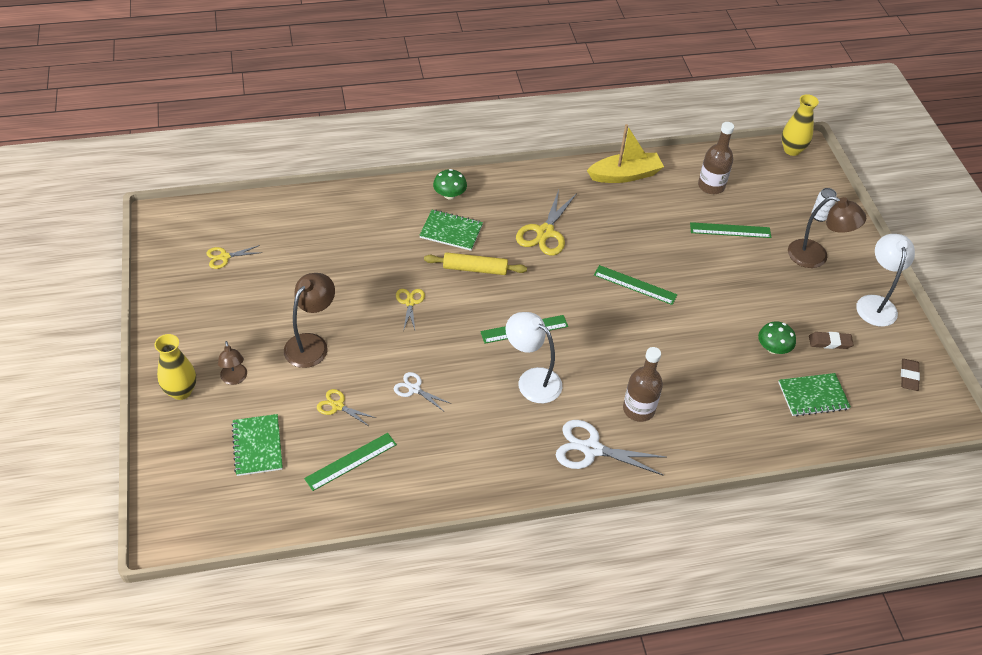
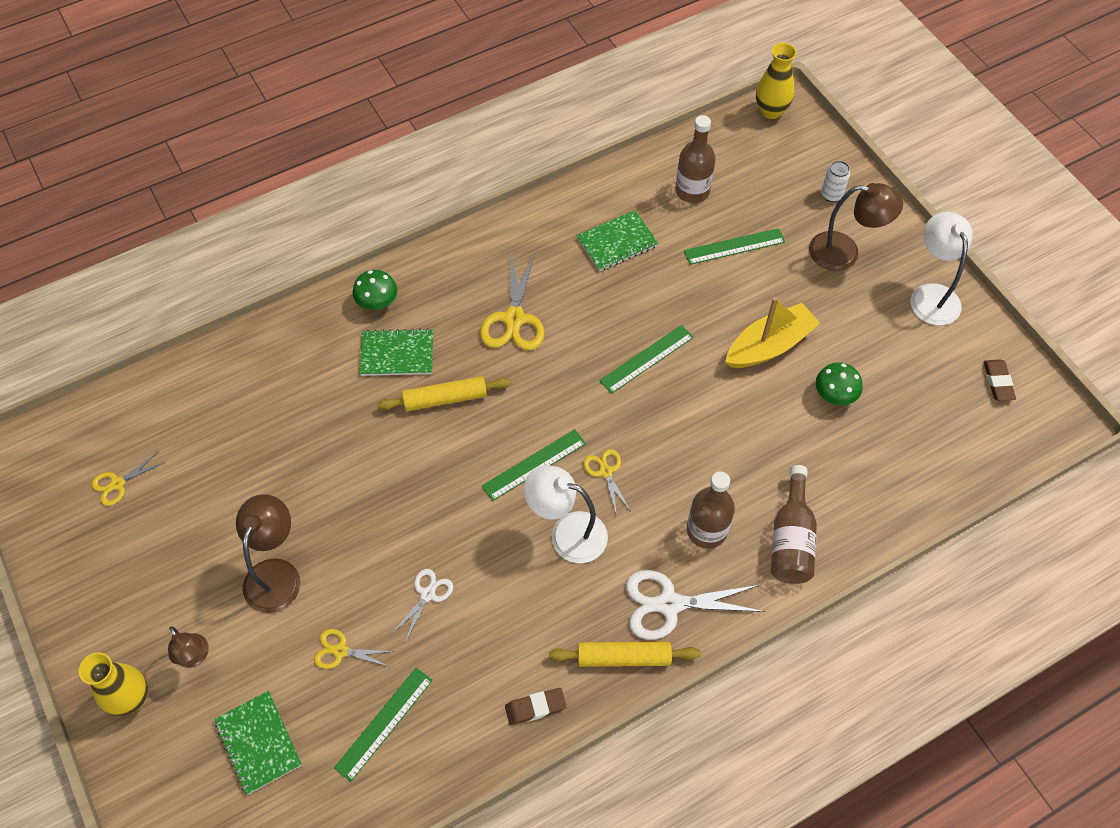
camera: 15 degrees left, 10 degrees up
white scissors [394,372,450,411] -> white scissors turned 105 degrees clockwise [392,569,453,641]
yellow scissors [396,289,425,331] -> yellow scissors moved to [583,449,630,516]
yellow boat [587,124,664,183] -> yellow boat moved to [725,297,820,368]
green ruler [594,265,677,305] -> green ruler turned 45 degrees counterclockwise [599,325,694,394]
green notebook [778,373,851,416] -> green notebook moved to [576,210,659,271]
brown eraser [809,332,854,349] -> brown eraser moved to [505,688,567,725]
none -> yellow rolling pin [549,641,700,667]
none -> brown bottle [771,465,817,584]

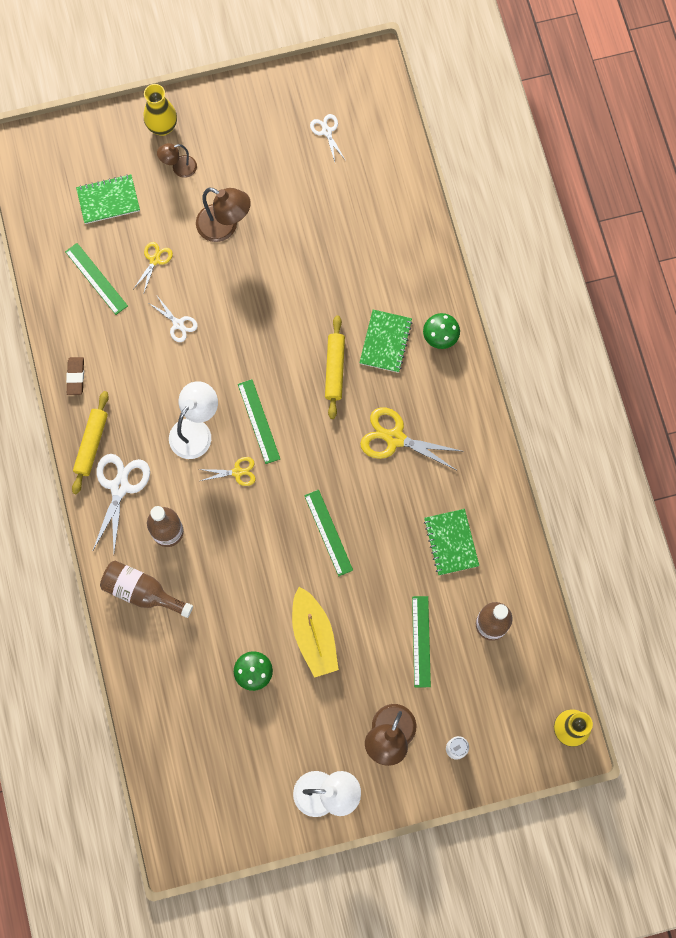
camera: 105 degrees right, 15 degrees up
yellow scissors [92,452,165,506] -> white scissors [310,114,346,162]
brown eraser [984,360,1016,401] -> none

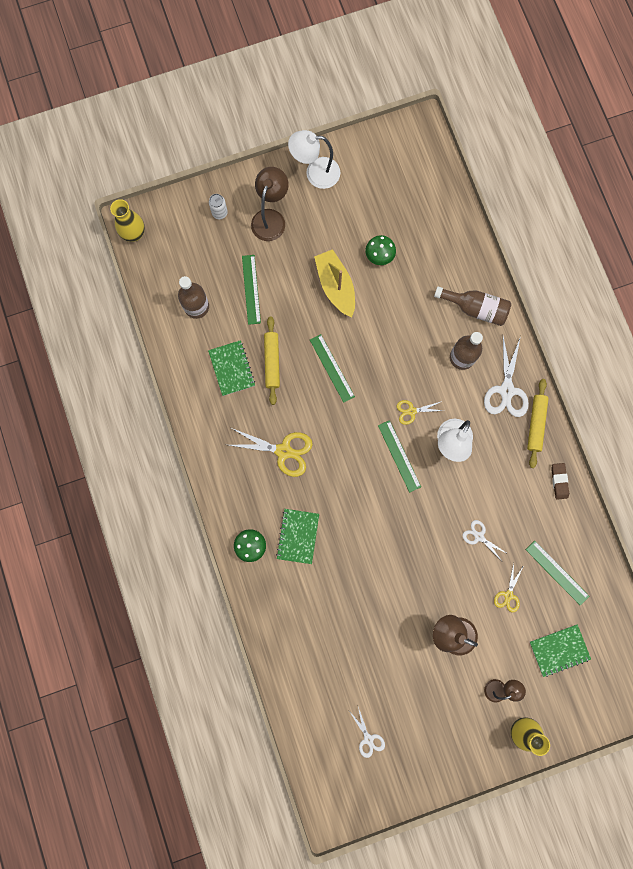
camera: 175 degrees right, 5 degrees up
yellow rolling pin [325,315,345,419] -> yellow rolling pin moved to [264,316,280,405]

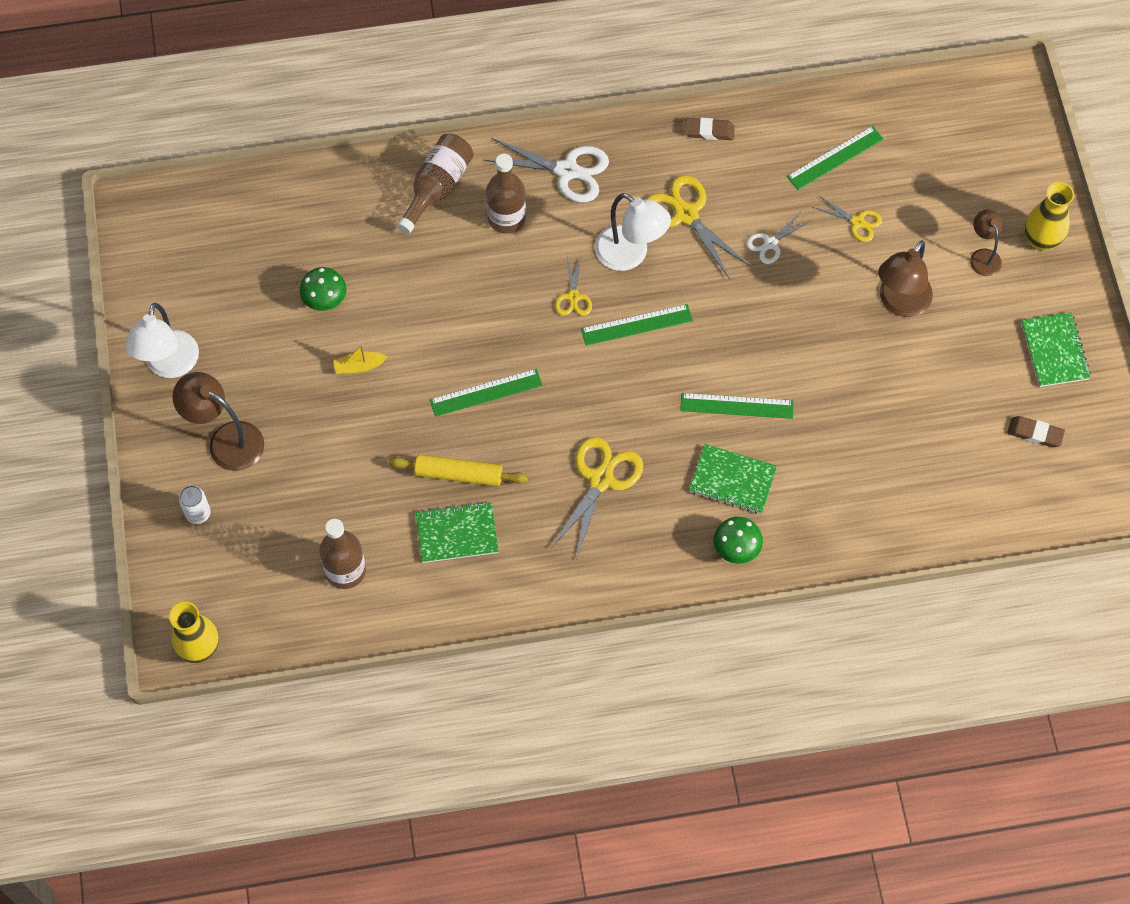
camera: 80 degrees left, 15 degrees down
green ruler [242,255,261,325] -> green ruler moved to [680,393,794,419]
yellow boat [314,249,355,317] -> yellow boat [333,344,388,375], size x0.49
white scissors [349,707,385,758] -> brown eraser [1007,416,1065,447]
yellow rolling pin [527,379,549,468] -> none
green notebook [530,624,591,677] -> green notebook moved to [1021,312,1091,387]
none -> yellow scissors [646,175,750,279]

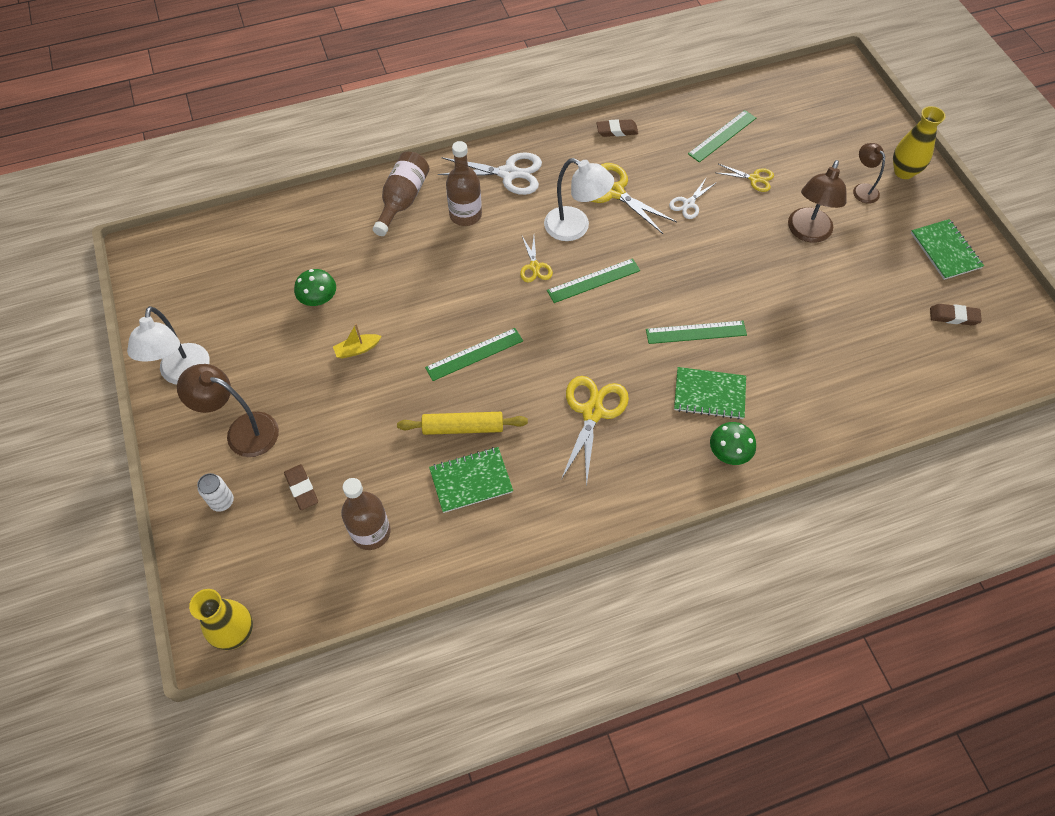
camera: 10 degrees left, 5 degrees down
none -> brown eraser [284,464,318,510]

